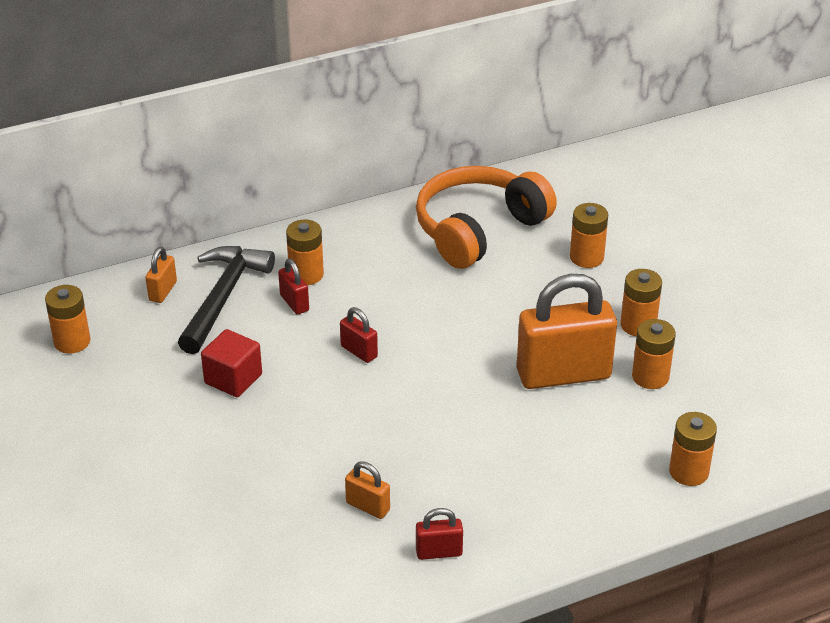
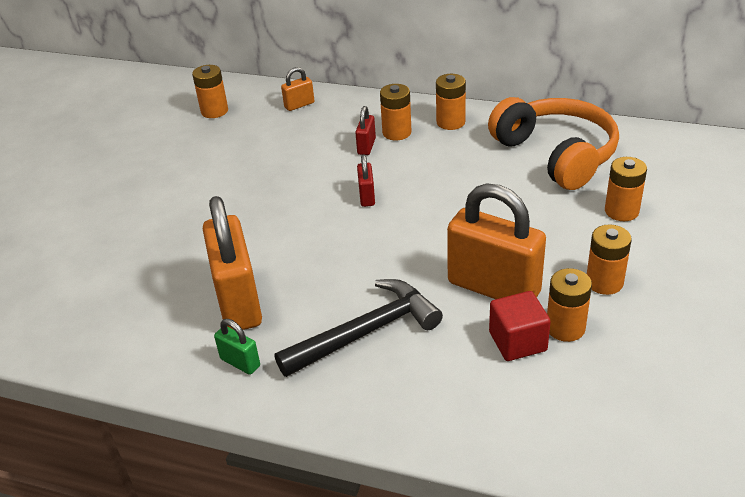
camera: 45 degrees right, 0 degrees up
black hammer [178,246,275,354] -> black hammer moved to [275,279,443,377]
red cube [201,329,262,397] -> red cube moved to [489,291,551,361]
orange padlock [345,461,390,519] -> orange padlock [203,196,262,330], size x2.26
orange headphones [416,166,557,269] -> orange headphones turned 60 degrees clockwise [488,97,619,190]
red padlock [416,508,463,560] -> green padlock [214,319,260,375]
orange battery [669,412,717,486] -> orange battery moved to [436,74,466,130]

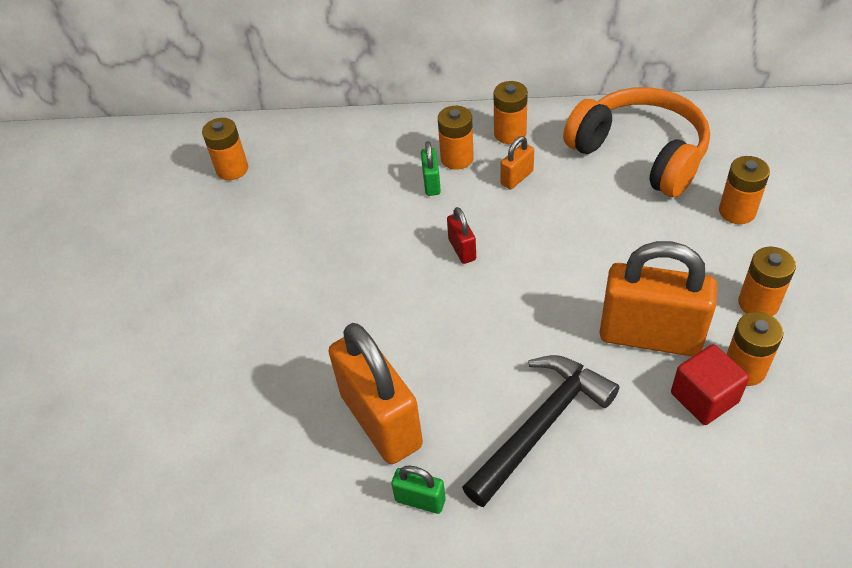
camera: 15 degrees left, 10 degrees up
orange padlock [281,67,314,111] -> orange padlock moved to [501,136,534,189]
red padlock [355,106,376,155] -> green padlock [421,141,441,196]

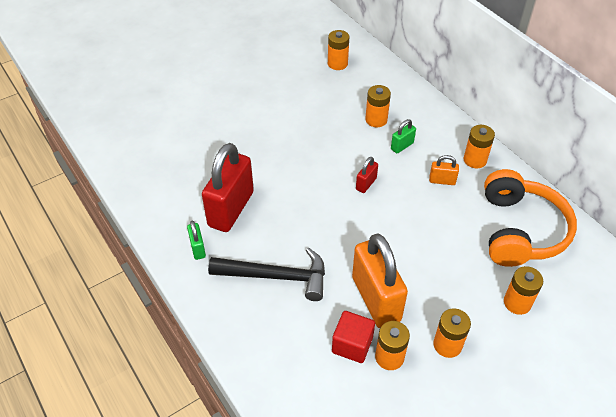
camera: 50 degrees right, 0 degrees up
orange padlock [328,323,423,464] -> red padlock [202,143,254,232]
orange battery [438,106,474,170] -> orange battery moved to [365,85,391,127]

